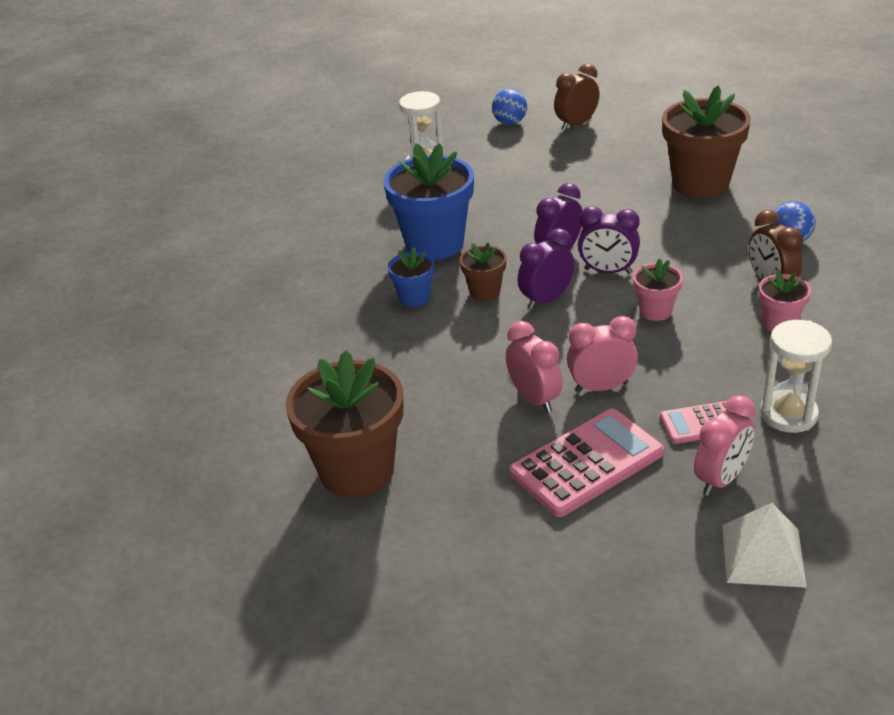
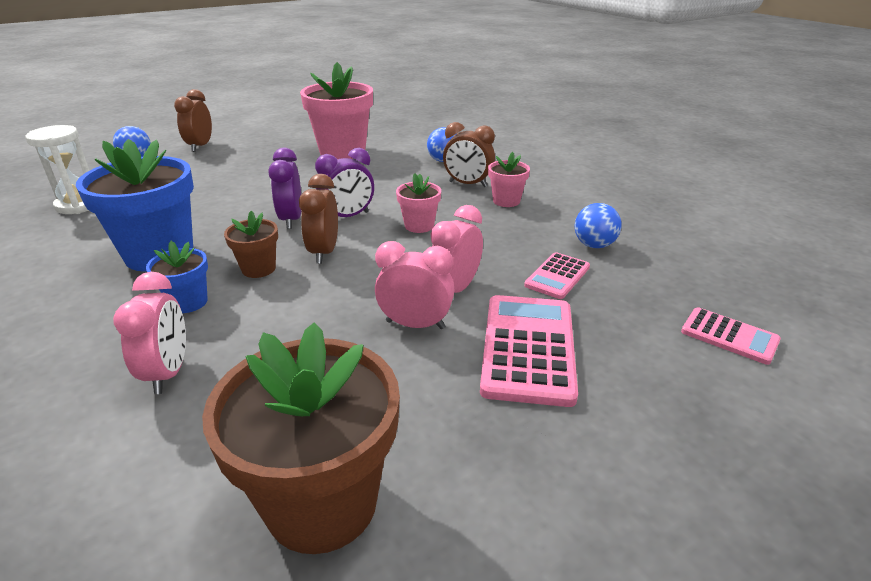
camera: 50 degrees left, 5 degrees down
purple clock [518,228,574,310] -> brown clock [299,174,338,264]
brown flower pot [662,85,751,199] -> pink flower pot [300,62,373,159]
pink clock [694,395,756,496] -> pink clock moved to [113,272,186,394]
white pyramid [722,503,807,588] -> pink calculator [681,307,781,365]
white hourglass [760,320,832,433] -> blue ball [575,203,621,248]

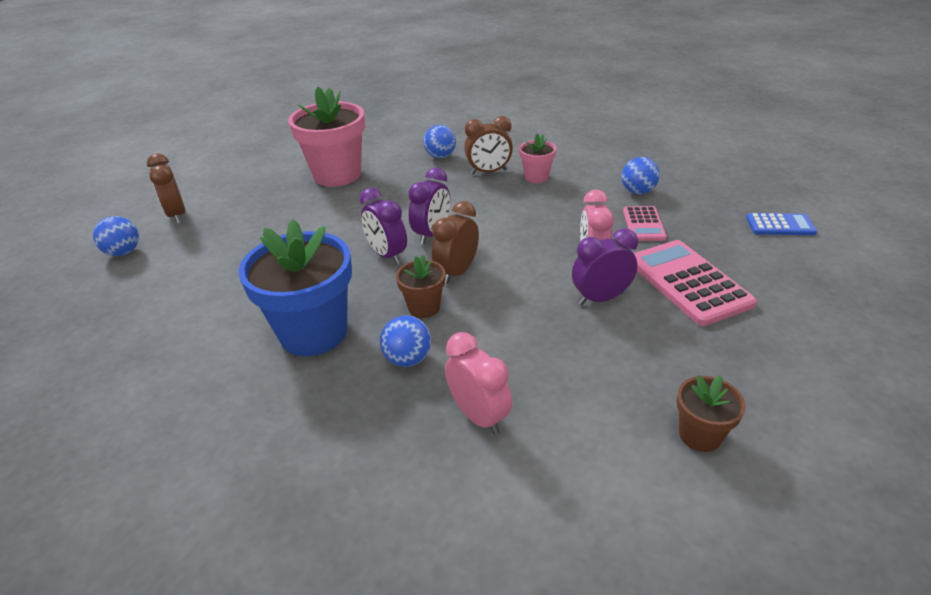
camera: 30 degrees left, 5 degrees up
white hourglass [25,125,90,214] -> none
blue flower pot [146,241,208,313] -> blue ball [380,315,431,367]
brown flower pot [202,322,400,554] -> brown flower pot [677,375,746,452], size x0.49
brown clock [299,174,338,264] -> brown clock turned 60 degrees clockwise [432,201,479,284]
pink clock [375,241,454,329] -> purple clock [572,229,638,305]
pink flower pot [396,173,441,233] -> none
pink calculator [681,307,781,365] -> blue calculator [746,213,817,235]

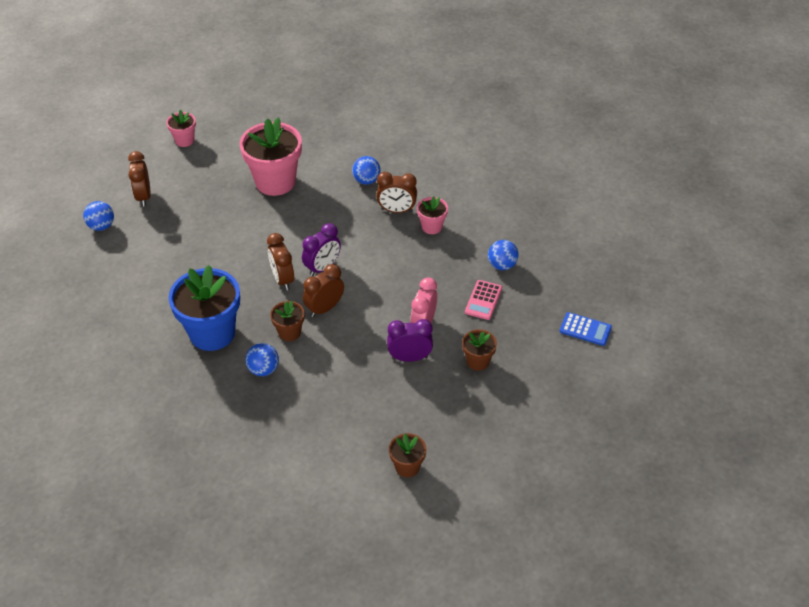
camera: 15 degrees right, 10 degrees up
purple clock [359,188,407,264] -> brown clock [267,233,294,290]
pink clock [445,332,512,435] -> none
pink calculator [634,240,757,326] -> brown flower pot [462,329,497,371]
none -> pink flower pot [166,110,196,147]

